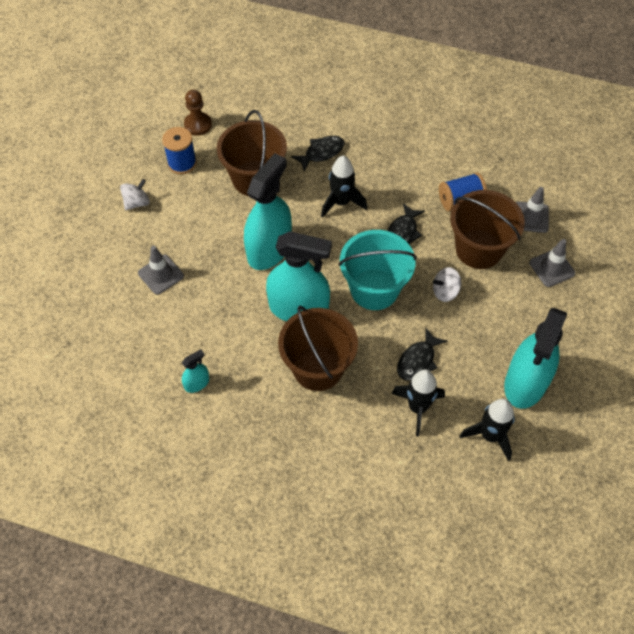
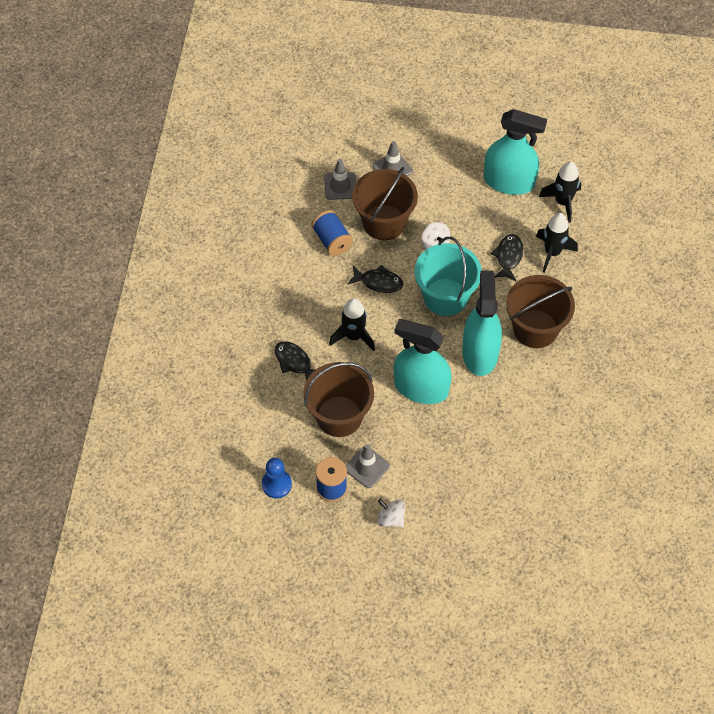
camera: 100 degrees left, 0 degrees up
grey traffic cone [138,246,184,295] -> grey traffic cone moved to [346,444,390,488]
turquoise spray bottle [182,349,209,393] -> none
brown pawn [184,90,212,136] -> blue pawn [262,458,292,498]
black fish [397,327,448,381] -> black fish turned 105 degrees counterclockwise [491,234,523,281]

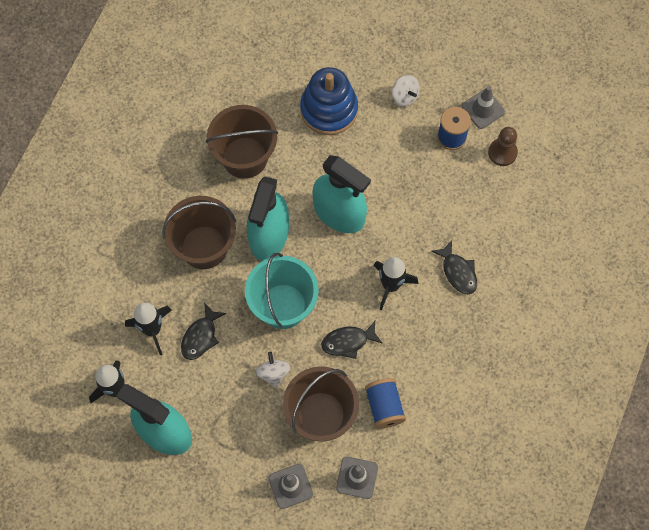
camera: 165 degrees left, 10 degrees up
blue pawn [262,458,292,498] -> brown pawn [488,127,518,166]
brown bucket [303,362,374,437] -> brown bucket moved to [206,105,278,179]
grey traffic cone [346,444,390,488] -> grey traffic cone moved to [462,86,505,129]
black fish [347,265,403,293] -> black fish turned 45 degrees counterclockwise [321,321,383,359]
none -> blue stacking toy [300,67,358,135]

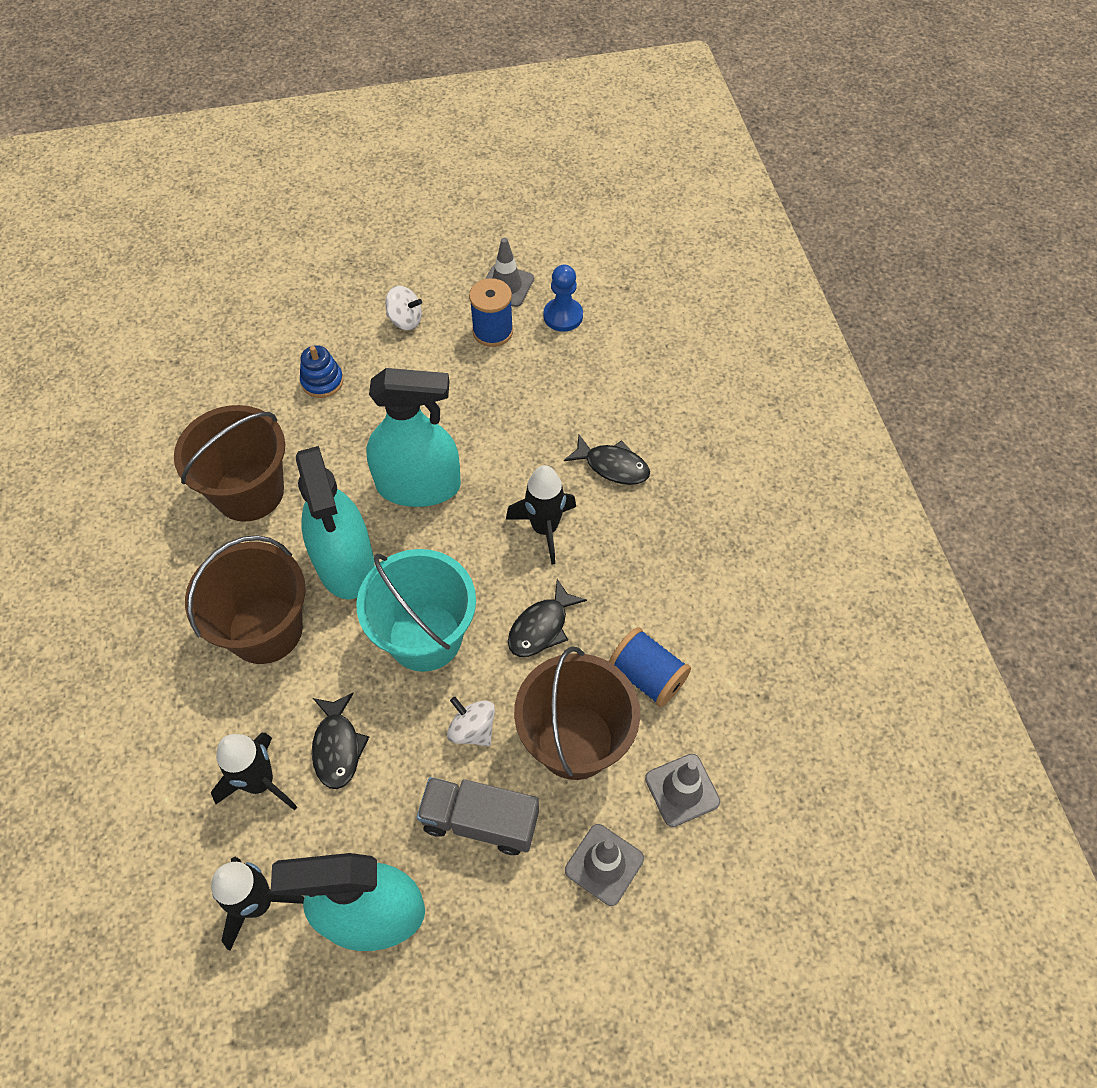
camera: 35 degrees left, 10 degrees down
blue stacking toy [300,67,358,135] -> blue stacking toy [300,345,343,398], size x0.51
brown pawn [488,127,518,166] -> blue pawn [543,265,583,332]
none -> grey truck [417,777,539,855]

